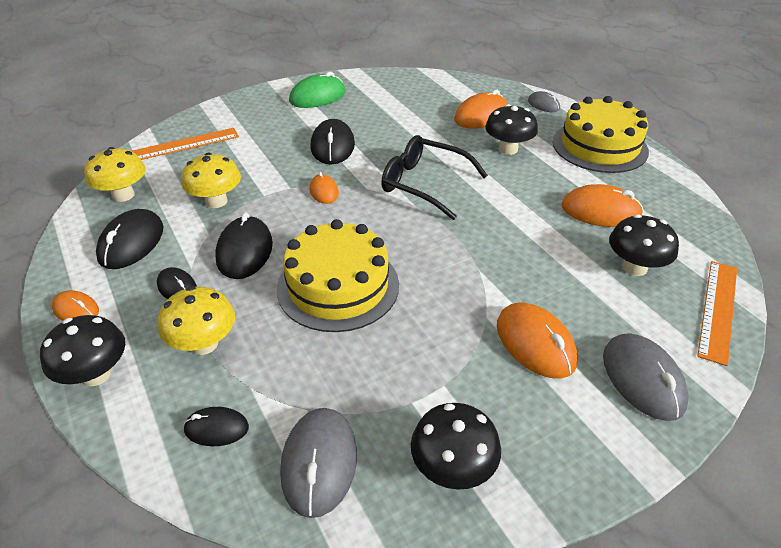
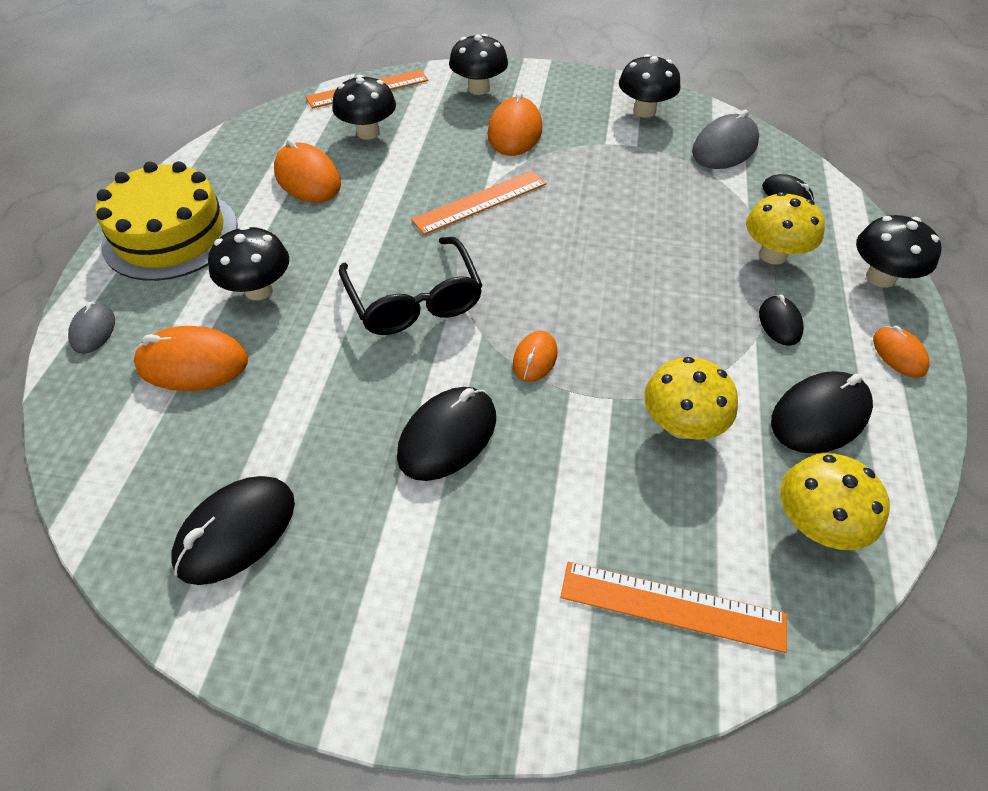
camera: 140 degrees left, 10 degrees up
black mouse [215,212,273,279] -> black mouse moved to [171,476,295,585]
yellow cake [277,219,399,332] -> none
green mouse [289,72,345,108] -> none
grey mouse [603,333,689,421] -> black mushroom [449,34,508,95]
none -> orange ruler [411,171,546,235]

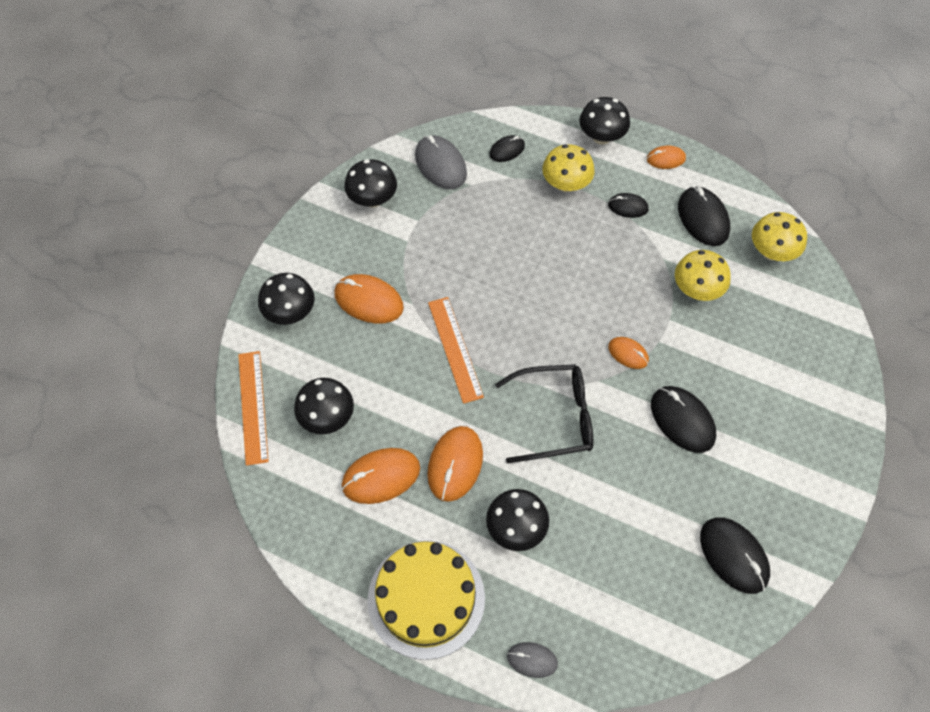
camera: 75 degrees left, 10 degrees up
orange mouse [134,326,248,391] -> orange mouse moved to [427,426,483,502]
orange ruler [560,562,787,653] -> none

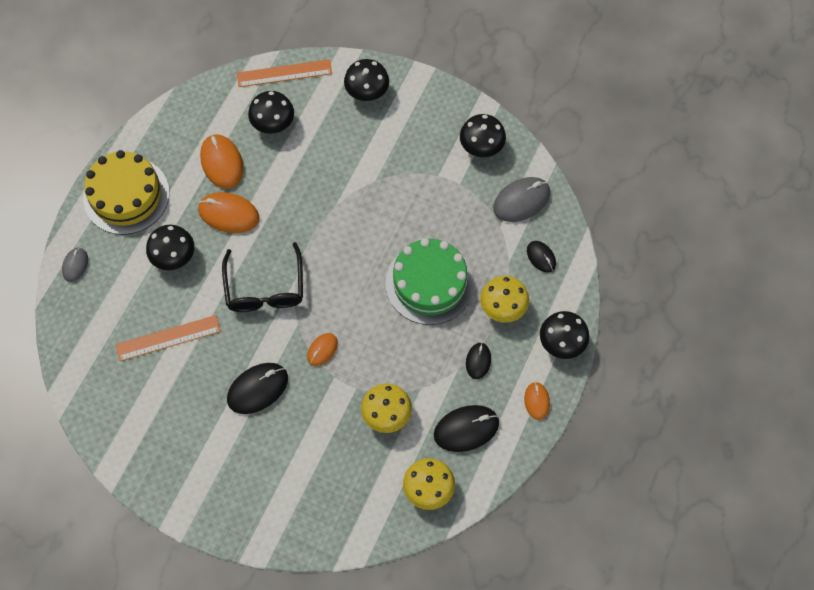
camera: 90 degrees right, 5 degrees up
orange mouse [334,274,404,323] -> none
orange ruler [428,297,484,404] -> orange ruler moved to [116,315,221,361]
black mouse [700,517,770,594] -> none
none -> green cake [386,238,474,325]

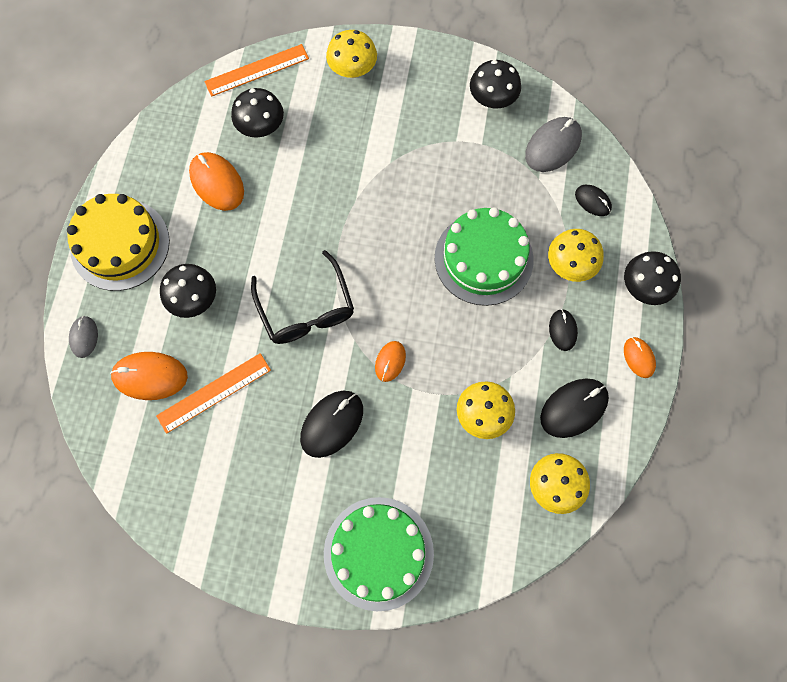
camera: 15 degrees left, 5 degrees up
orange mouse [198,192,259,233] -> orange mouse moved to [110,352,188,400]
black mushroom [344,59,389,101] -> yellow mushroom [326,30,377,78]
none -> green cake [324,497,434,611]

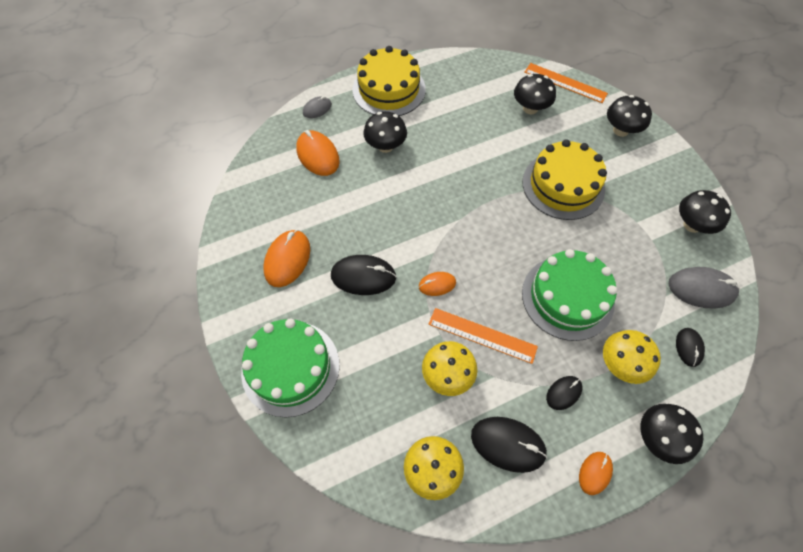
camera: 55 degrees right, 10 degrees down
orange ruler [156,353,271,434] -> orange ruler moved to [428,308,538,364]
orange mouse [189,152,244,211] -> orange mouse moved to [263,230,310,287]
black glasses [251,250,354,344] -> none
yellow mushroom [326,30,377,78] -> black mushroom [607,95,652,137]
none -> yellow cake [523,139,607,220]

